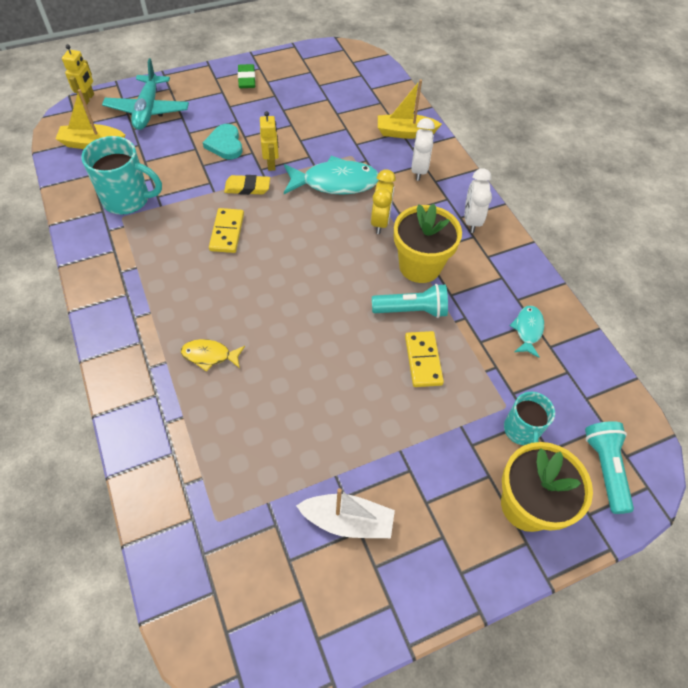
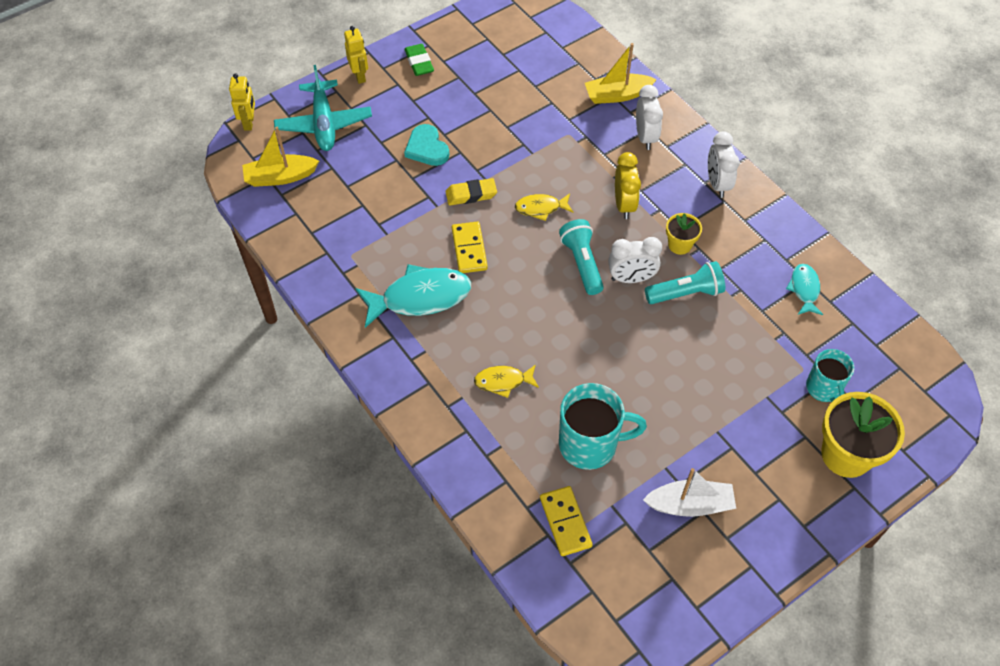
camera: 10 degrees left, 0 degrees up
turquoise mug [81,136,162,215] -> turquoise mug moved to [559,383,647,470]
yellow robot [260,111,279,171] -> yellow robot moved to [344,26,368,84]
turquoise fish [284,156,379,195] -> turquoise fish moved to [355,264,471,328]
yellow flower pot [394,204,462,283] -> yellow flower pot [666,213,702,255], size x0.53
yellow domino [405,331,444,387] -> yellow domino moved to [540,486,593,556]
turquoise flashlight [585,421,634,514] -> turquoise flashlight moved to [559,219,604,295]
none -> yellow fish [515,193,573,221]
none -> white clock [608,237,662,283]

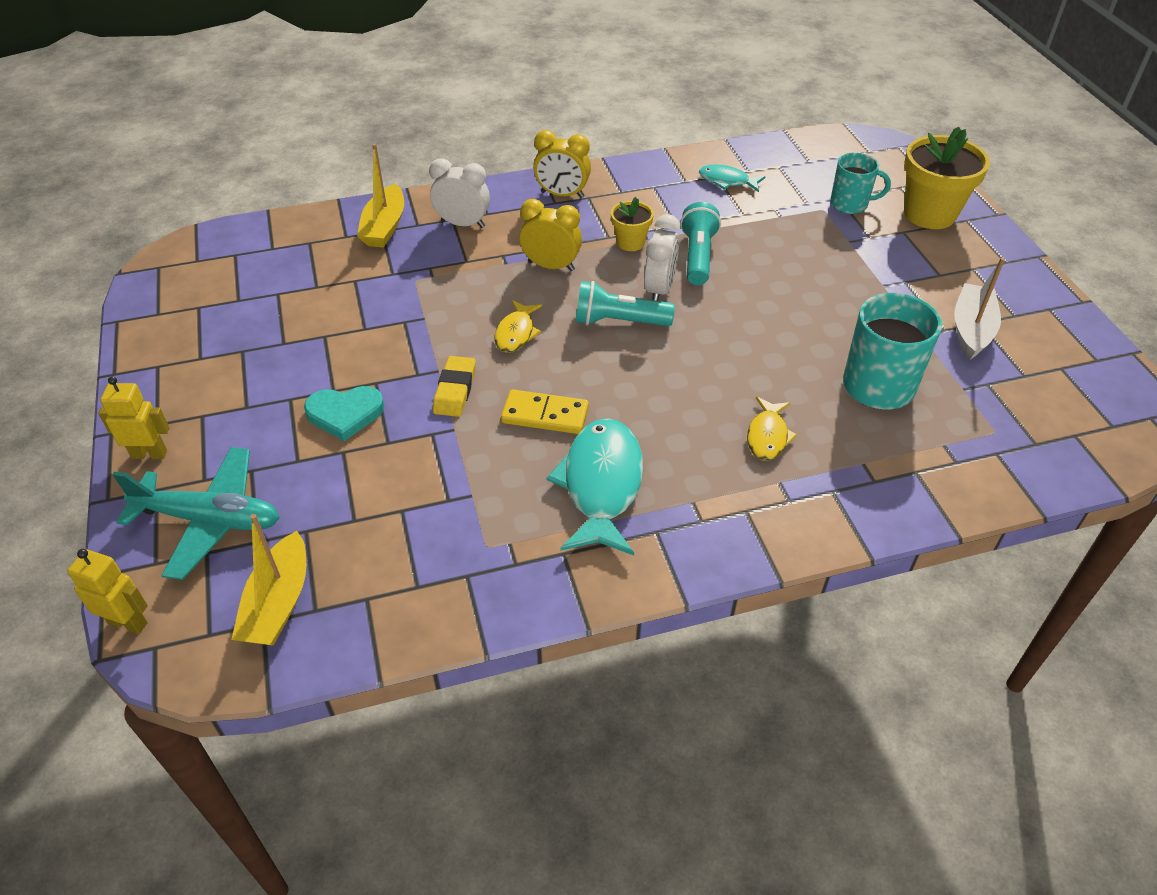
camera: 70 degrees left, 10 degrees down
green eraser [404,44,434,76] -> none
yellow domino [540,486,593,556] -> none
white clock [708,132,740,198] -> yellow clock [533,130,591,198]

